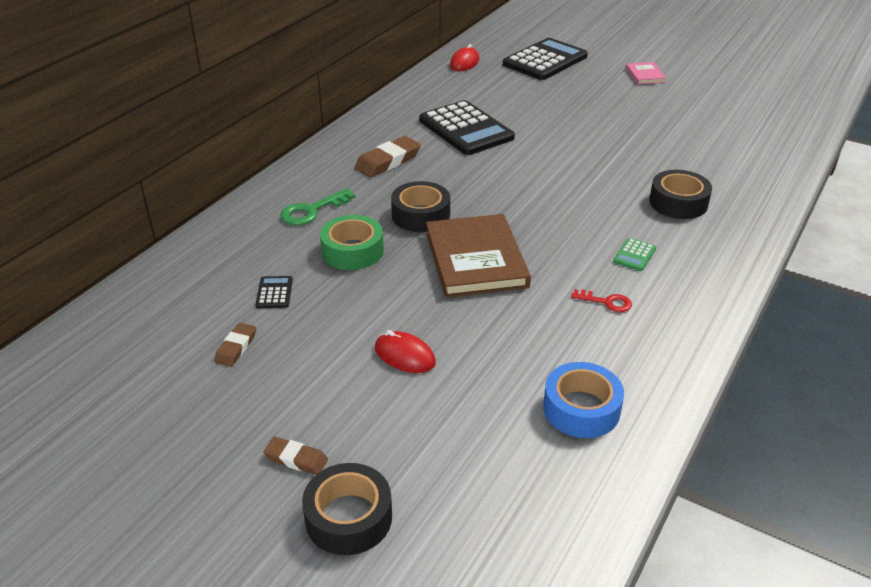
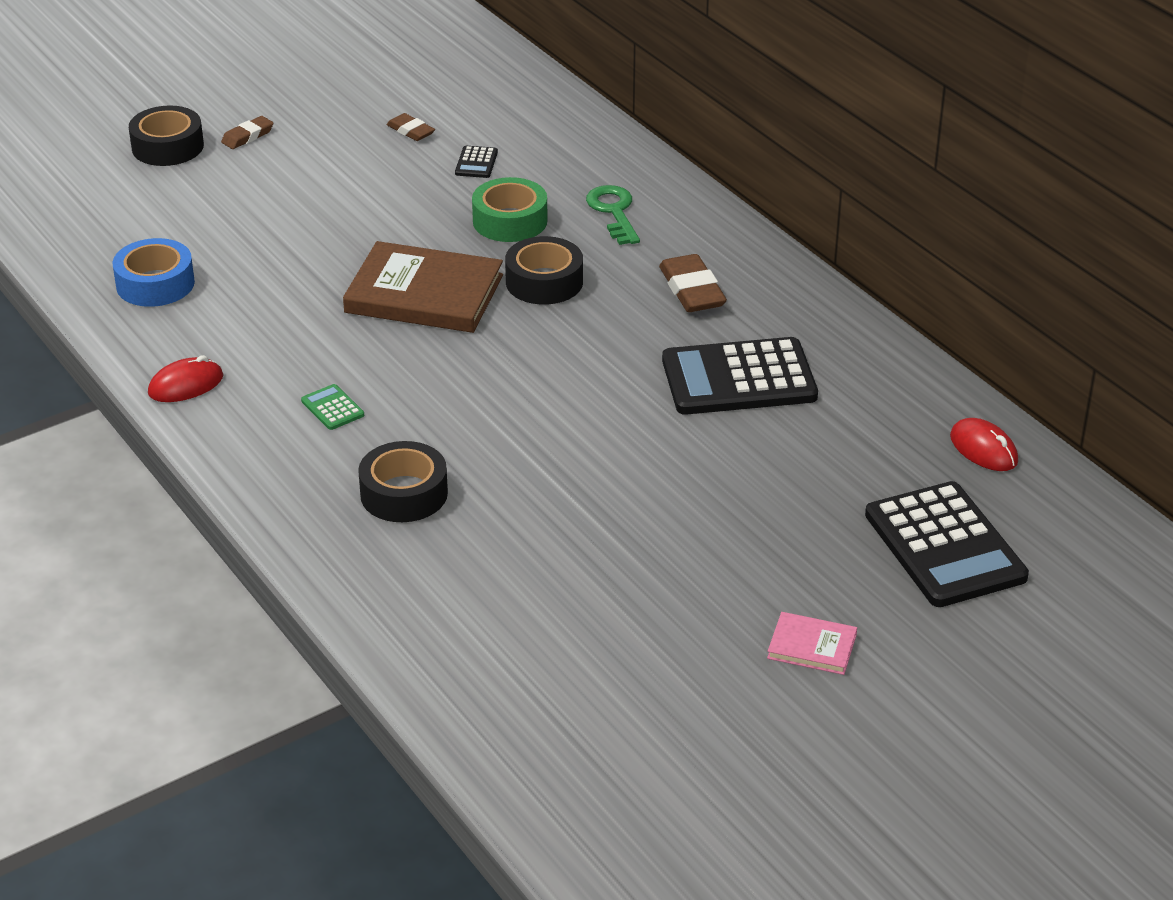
camera: 115 degrees right, 0 degrees up
black calculator [256,276,293,308] -> black calculator turned 75 degrees clockwise [455,146,498,178]
red mouse [375,330,436,373] -> red mouse moved to [148,355,224,402]
red key [571,289,632,312] -> none

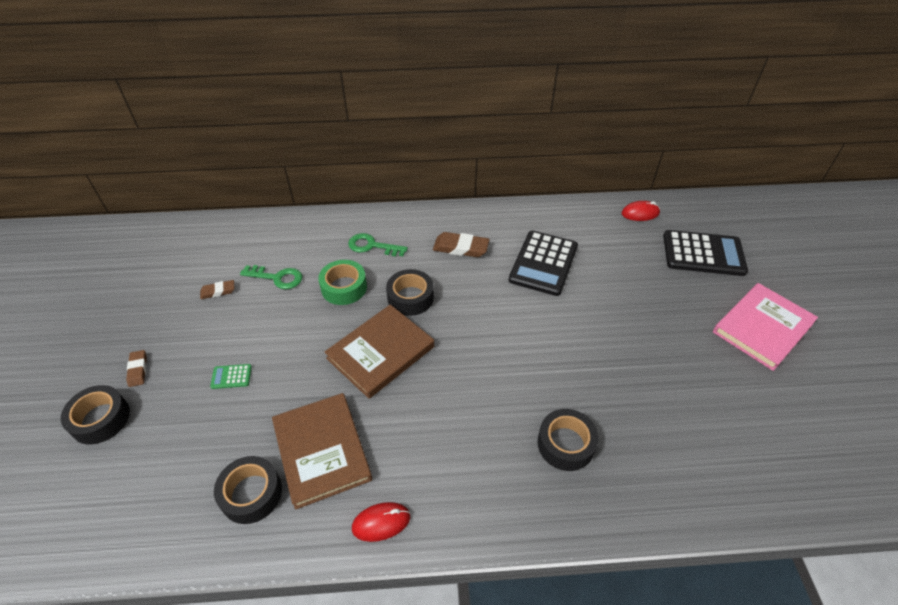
camera: 60 degrees left, 10 degrees up
blue tape [112,238,195,307] -> black tape [214,456,282,524]
red mouse [148,355,224,402] -> red mouse turned 75 degrees clockwise [352,502,410,542]
green calculator [301,384,364,430] -> green calculator moved to [210,364,252,389]
black calculator [455,146,498,178] -> green key [240,265,303,289]
pink book [767,612,857,675] -> pink book [713,283,818,371], size x2.08
none -> brown book [272,393,372,510]

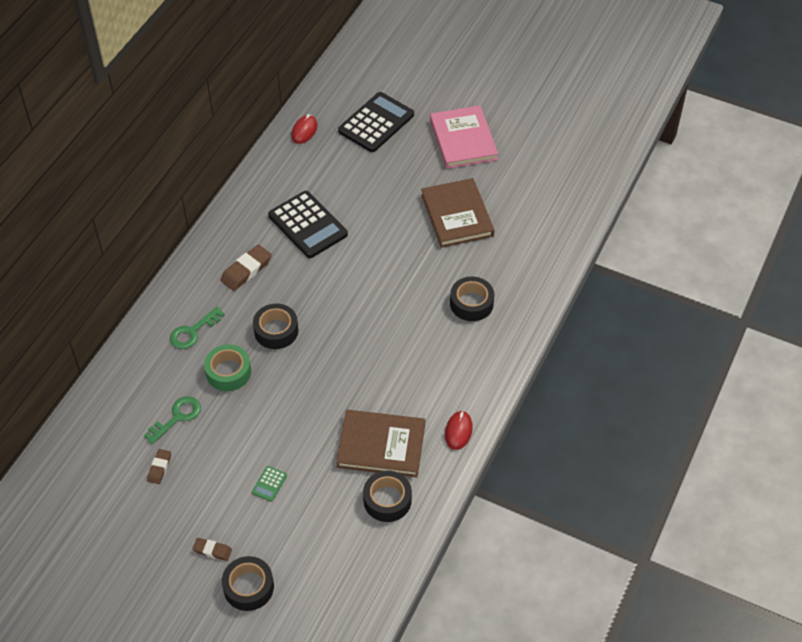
camera: 60 degrees left, 5 degrees up
brown book [325,305,434,399] -> brown book moved to [421,178,494,248]

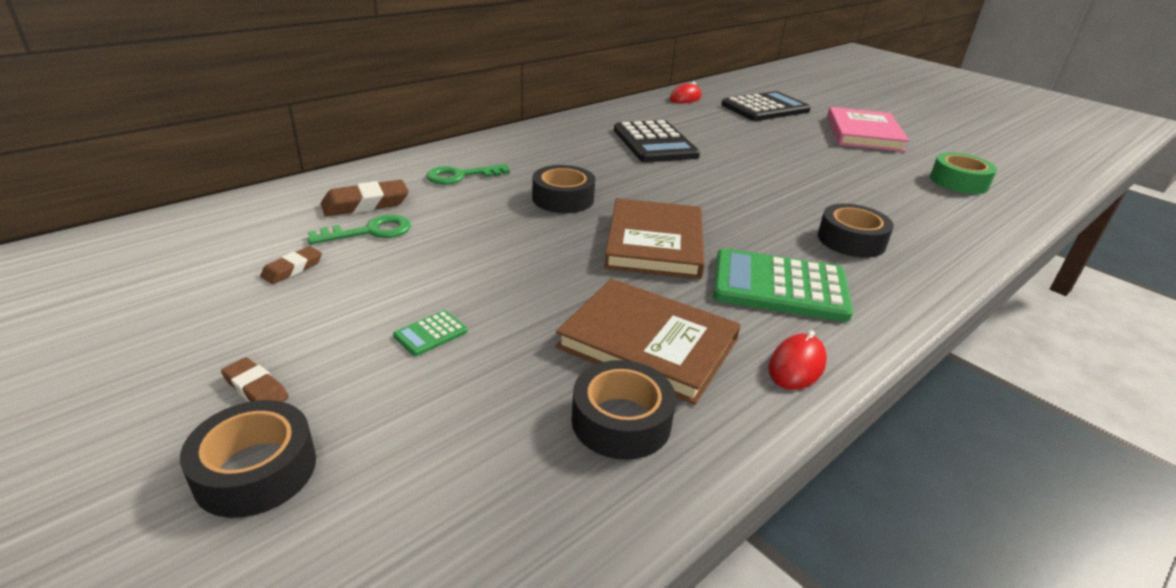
camera: 20 degrees right, 20 degrees down
green tape [204,344,251,391] -> green tape moved to [930,152,997,194]
brown eraser [221,244,272,291] -> brown eraser moved to [321,180,409,216]
brown book [421,178,494,248] -> brown book moved to [604,198,705,279]
none -> green calculator [713,248,853,322]

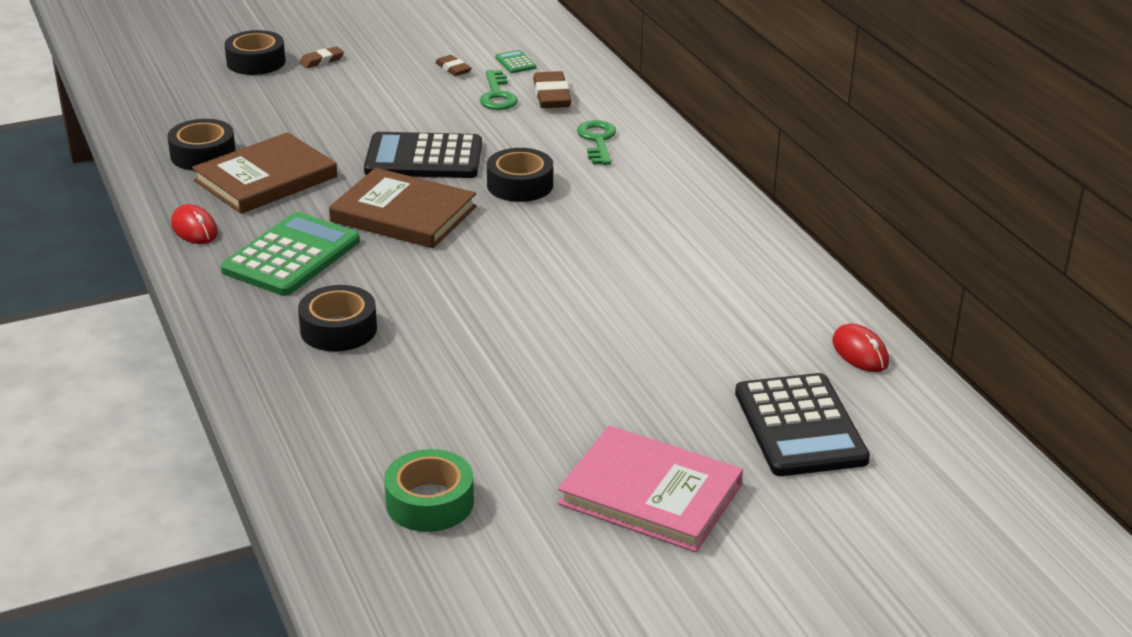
camera: 110 degrees right, 0 degrees up
green calculator [393,310,468,356] -> green calculator moved to [495,50,536,73]
black calculator [614,120,700,162] -> black calculator moved to [364,132,482,178]

